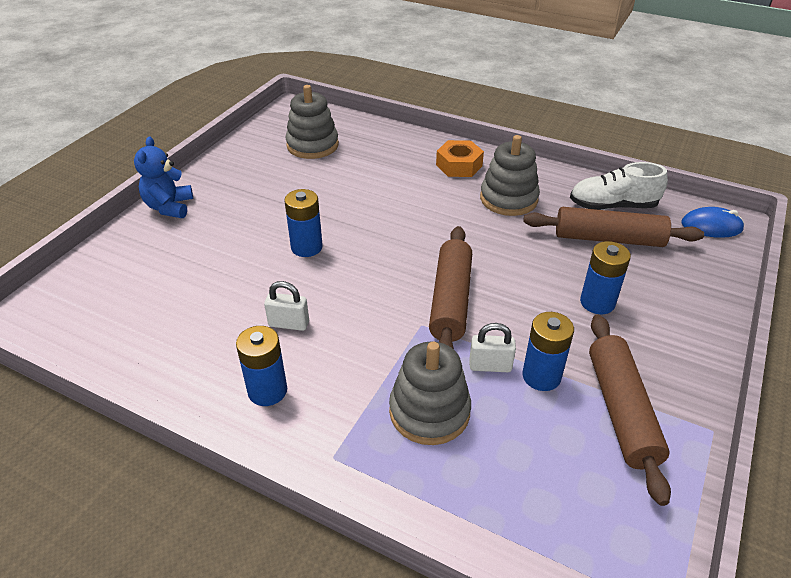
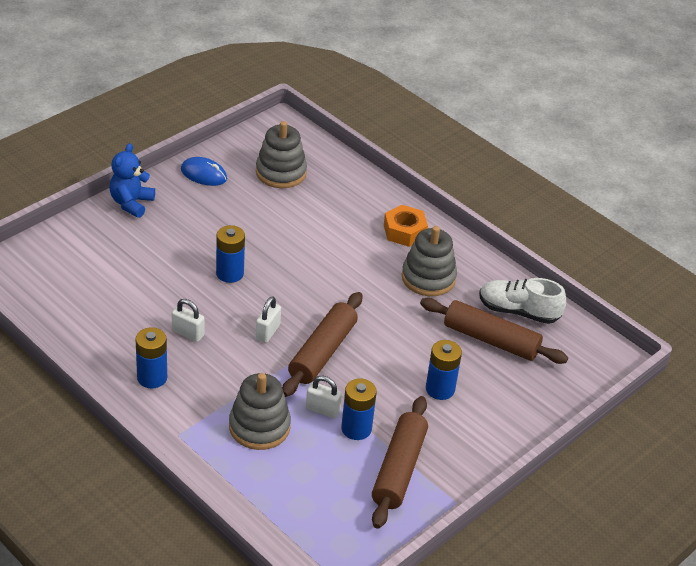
camera: 15 degrees right, 0 degrees up
blue mouse [681,207,744,238] -> blue mouse moved to [181,157,227,186]
none -> white padlock [256,296,281,343]

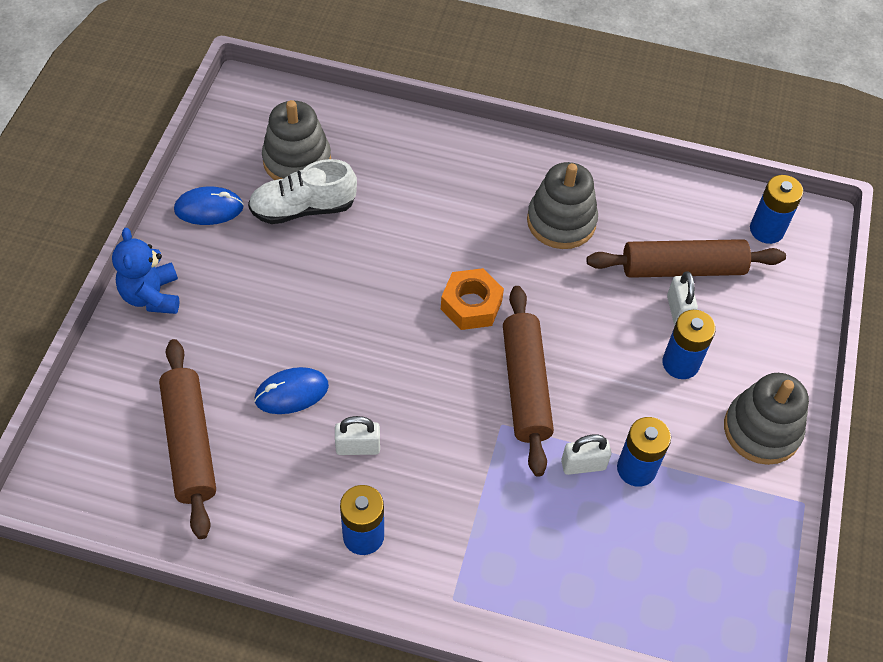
camera: 30 degrees left, 15 degrees up
blue battery [216,225,245,283] -> blue battery moved to [750,175,804,244]
grey stacking toy [229,373,291,450] -> grey stacking toy moved to [724,373,809,465]
white padlock [256,296,281,343] -> white padlock moved to [667,271,698,325]
brown rolling pin [372,396,428,529] -> brown rolling pin moved to [159,339,216,539]
orange nut [384,205,428,247] -> orange nut moved to [441,268,504,330]
white shoe [479,278,566,324] -> white shoe moved to [248,159,357,224]
none -> blue mouse [254,367,329,414]

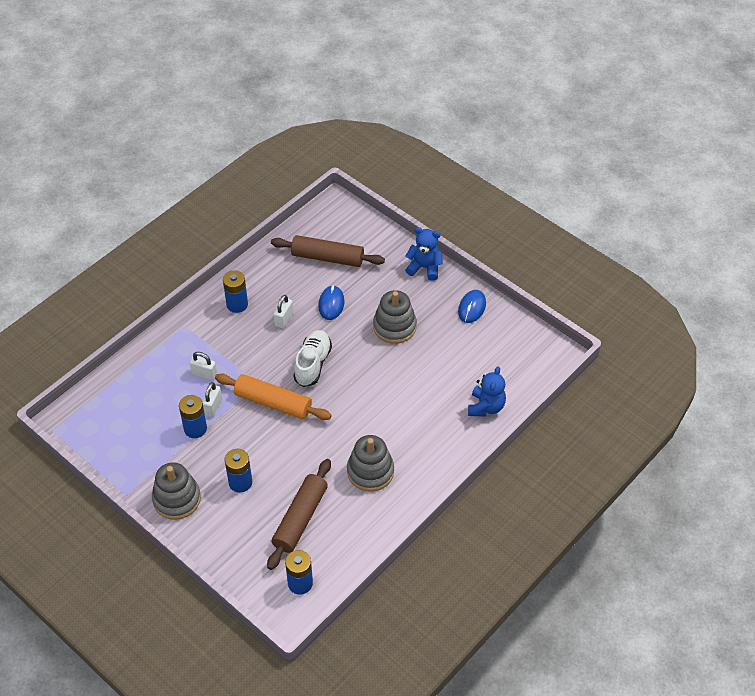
camera: 120 degrees right, 5 degrees down
white shoe [248,159,357,224] -> white shoe moved to [293,330,332,387]
grey stacking toy [262,100,331,180] -> grey stacking toy moved to [373,290,417,344]
orange nut [441,268,504,330] -> none
brown rolling pin [503,286,554,477] -> orange rolling pin [215,373,332,420]
white padlock [667,271,698,325] -> white padlock moved to [190,352,217,380]
none -> blue teddy bear [468,366,506,416]

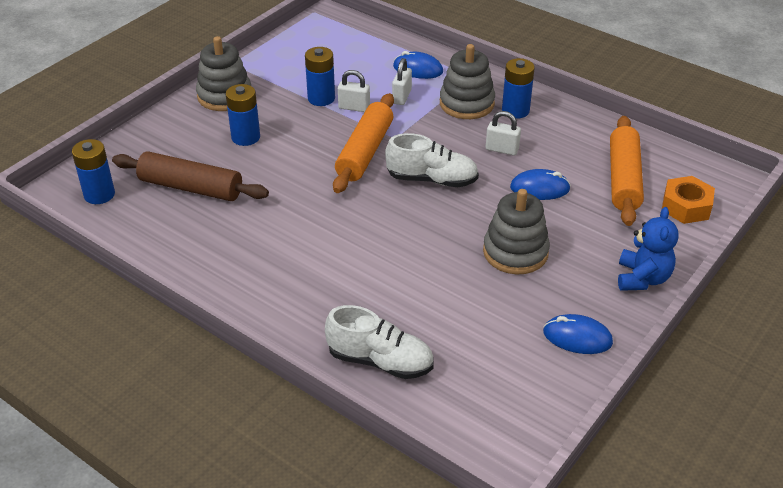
camera: 85 degrees right, 10 degrees down
brown rolling pin [271,235,385,267] -> orange rolling pin [610,116,644,226]
grey stacking toy [347,435,394,492] -> grey stacking toy moved to [440,44,495,119]
blue teddy bear [468,366,506,416] -> white shoe [325,305,434,379]
none -> blue mouse [393,51,443,79]
none -> orange nut [662,176,715,224]

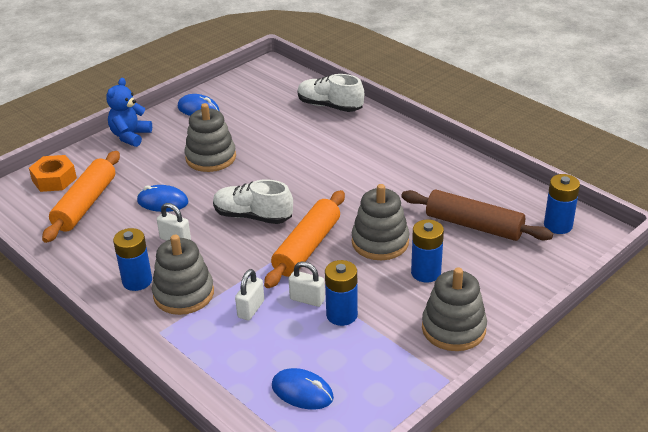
camera: 170 degrees left, 5 degrees down
blue mouse [393,51,443,79] -> blue mouse moved to [272,368,334,410]
none -> grey stacking toy [352,184,410,260]

